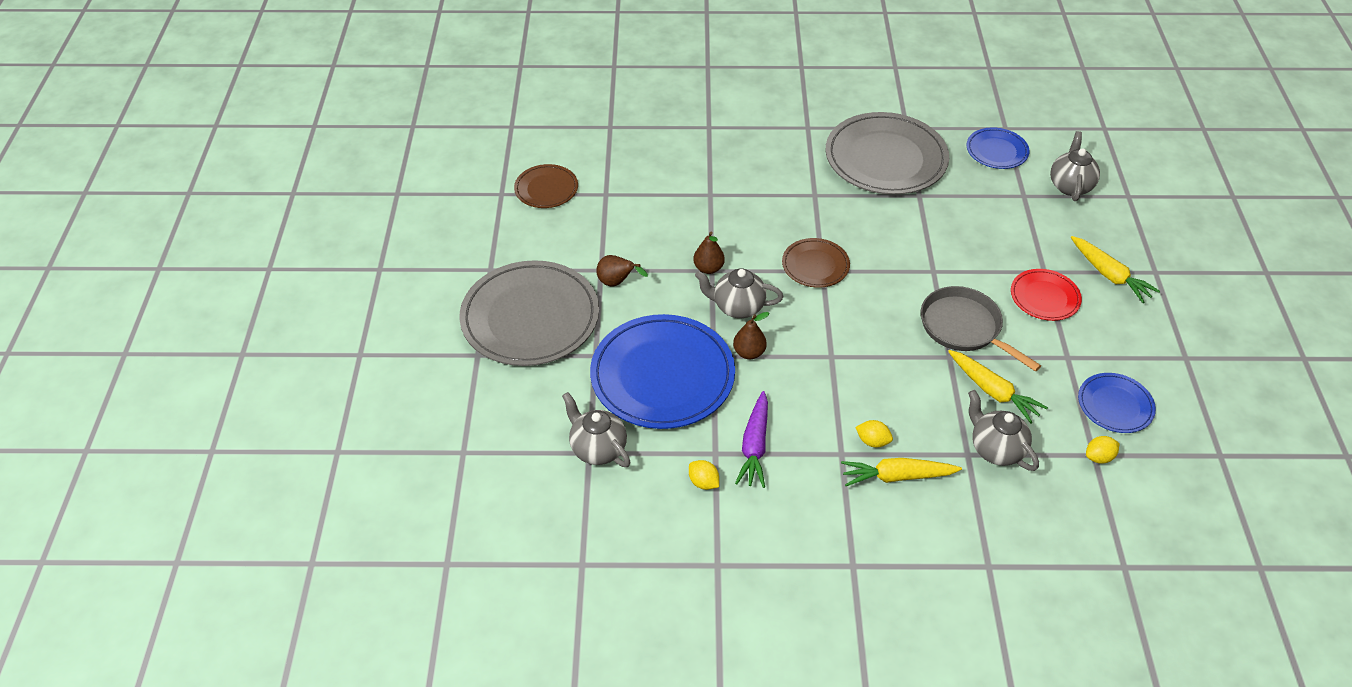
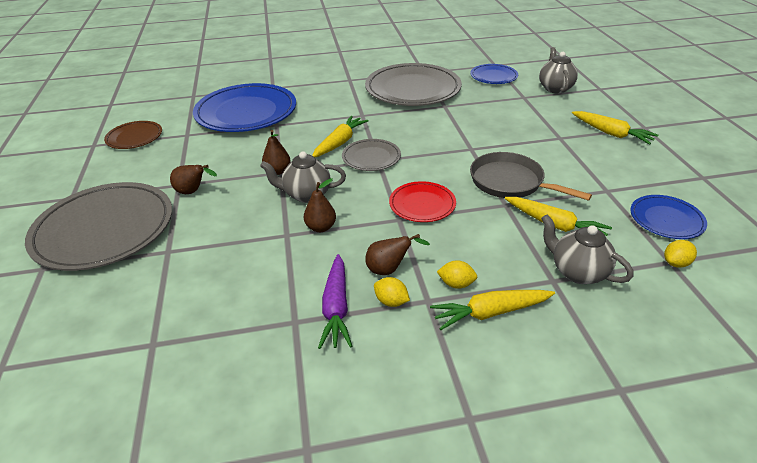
camera: 10 degrees left, 10 degrees down
grey teapot [562,392,630,467] -> none
blue plate [590,314,735,429] -> blue plate moved to [193,83,296,132]
yellow lemon [689,460,719,490] -> yellow lemon moved to [374,277,410,307]
brown plate [782,238,850,288] -> grey plate [342,139,401,171]
red plate [1011,269,1082,321] -> red plate moved to [389,181,456,222]
none -> yellow carrot [312,116,369,157]
none -> brown pear [365,234,430,275]

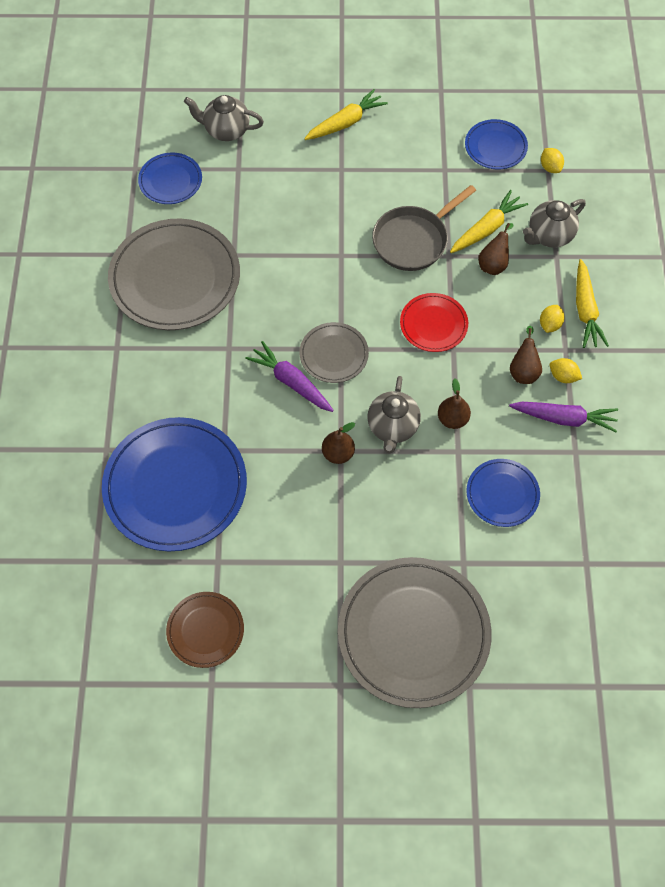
camera: 80 degrees left, 25 degrees up
brown pear [170,165,217,194] -> brown pear moved to [478,223,513,275]
yellow carrot [312,116,369,157] -> purple carrot [245,341,334,412]
yellow lemon [374,277,410,307] -> yellow lemon turned 75 degrees clockwise [550,358,582,383]
none -> blue plate [466,459,540,527]

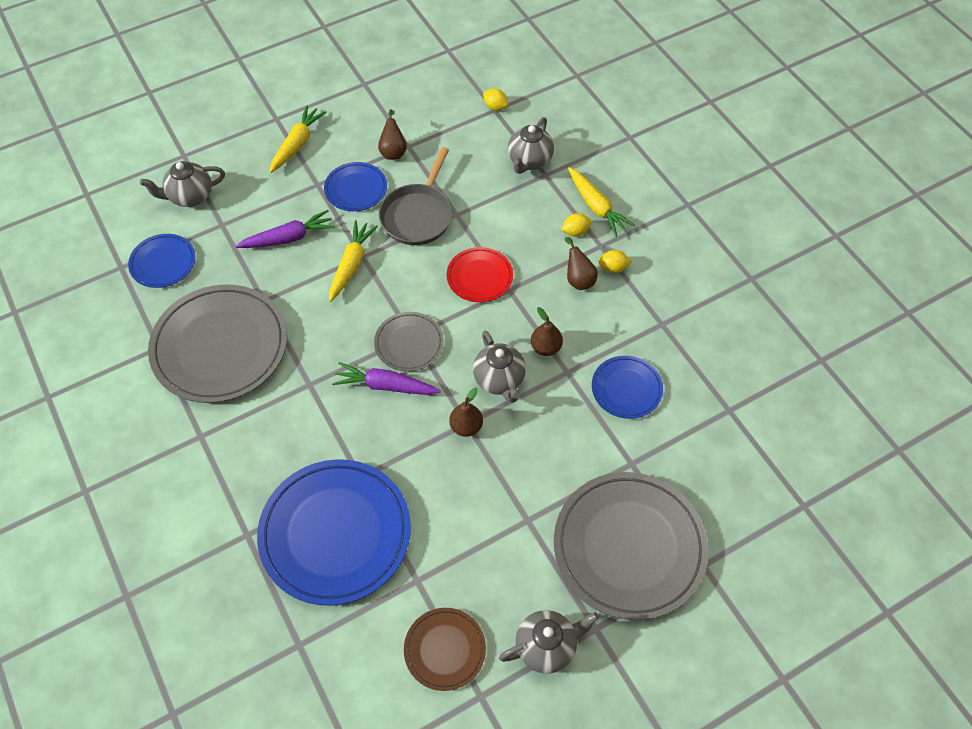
camera: 30 degrees left, 5 degrees down
yellow carrot [450,190,528,253] -> yellow carrot moved to [329,220,378,302]
blue plate [465,119,528,169] -> blue plate moved to [324,162,387,211]
brown pear [478,223,513,275] -> brown pear moved to [378,109,407,159]
purple carrot [509,402,618,432] -> purple carrot moved to [236,210,335,248]
yellow lemon [540,305,565,333] -> yellow lemon turned 75 degrees clockwise [561,213,592,237]
none -> grey teapot [499,610,599,674]

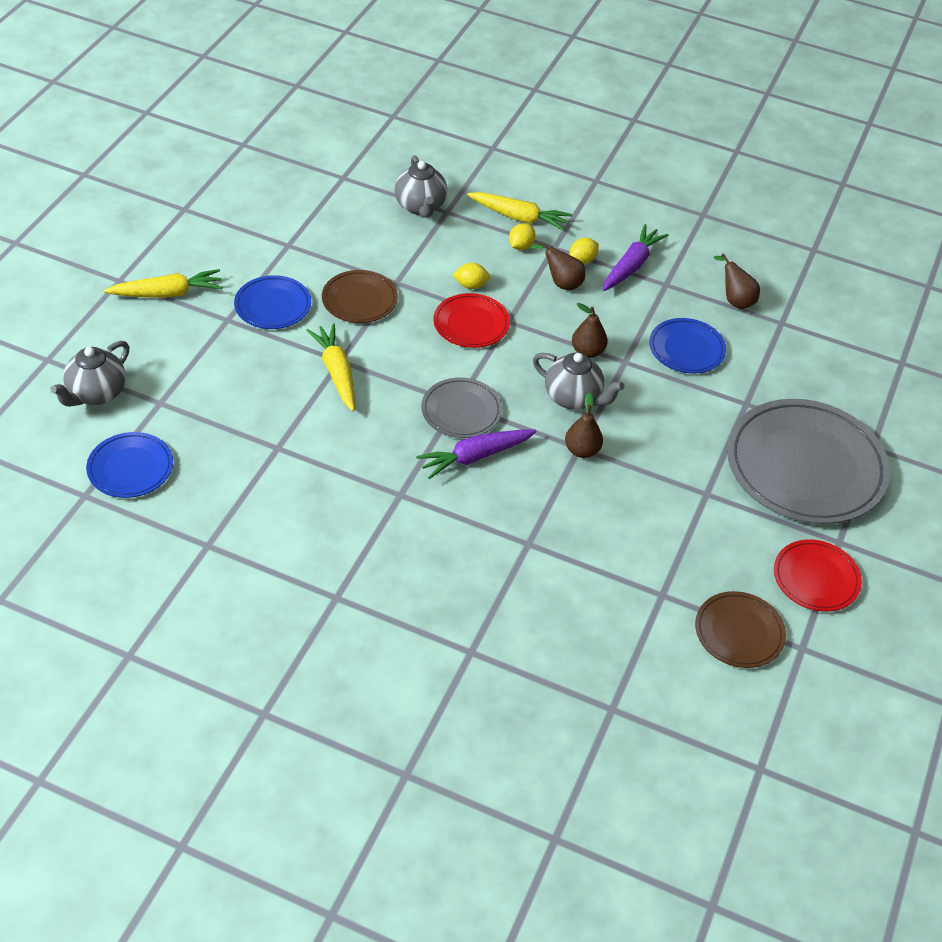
camera: 40 degrees left, 10 degrees down
grey plate [148,284,287,403] -> none
purple carrot [236,210,335,248] -> purple carrot moved to [603,224,668,291]
blue plate [257,459,411,606] -> none
yellow carrot [269,105,326,173] -> yellow carrot turned 90 degrees clockwise [104,269,223,298]
brown pear [378,109,407,159] -> brown pear moved to [714,253,760,309]
grey pan [379,147,453,245] -> brown plate [322,270,398,323]
yellow lemon [483,88,508,111] -> yellow lemon moved to [453,263,490,289]
grey teapot [499,610,599,674] -> red plate [774,539,862,612]

